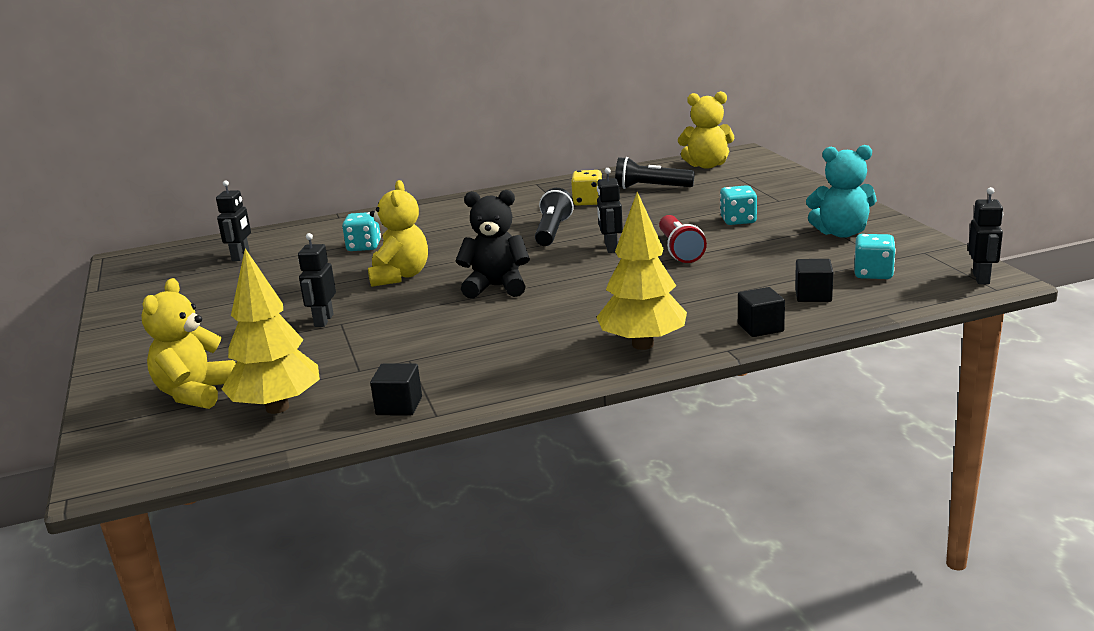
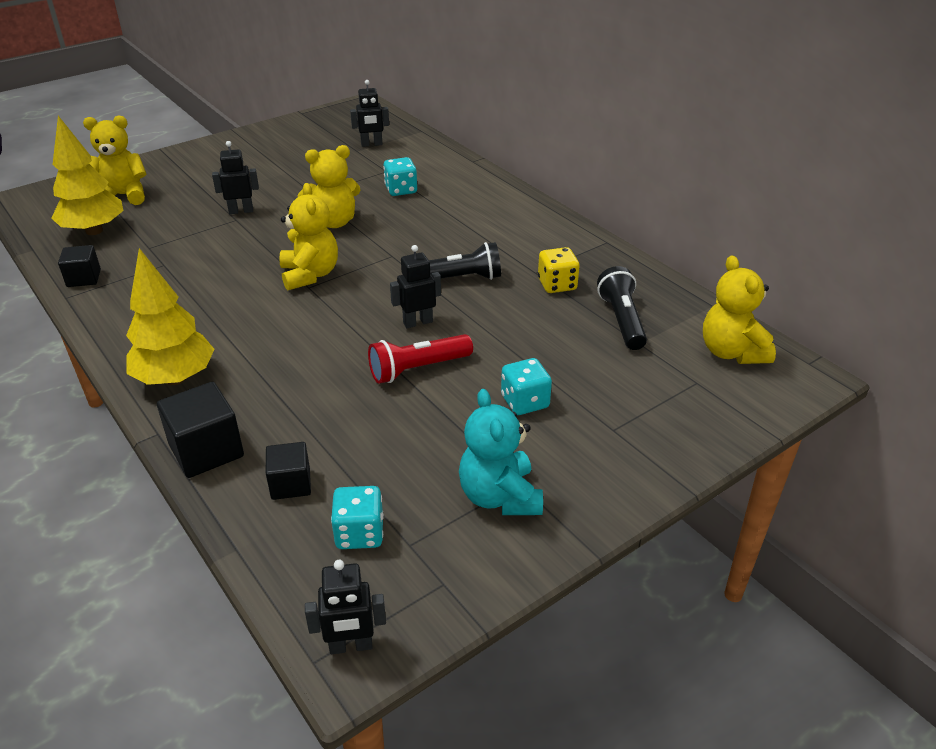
camera: 70 degrees right, 15 degrees up
black teddy bear [455,190,530,299] -> yellow teddy bear [279,183,338,291]
black cube [738,287,785,337] -> black cube [157,382,244,478], size x1.58

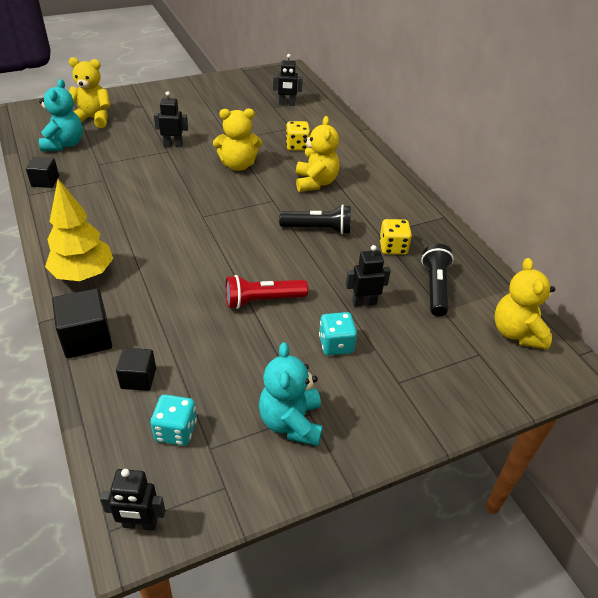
camera: 10 degrees right, 5 degrees up
yellow tree [51,116,124,235] -> turquoise teddy bear [39,79,83,151]
yellow teddy bear [279,183,338,291] -> yellow teddy bear moved to [296,116,339,192]
turquoise dice [383,157,417,196] -> yellow dice [286,121,310,151]
black robot [390,245,441,328] -> black robot moved to [346,245,391,307]

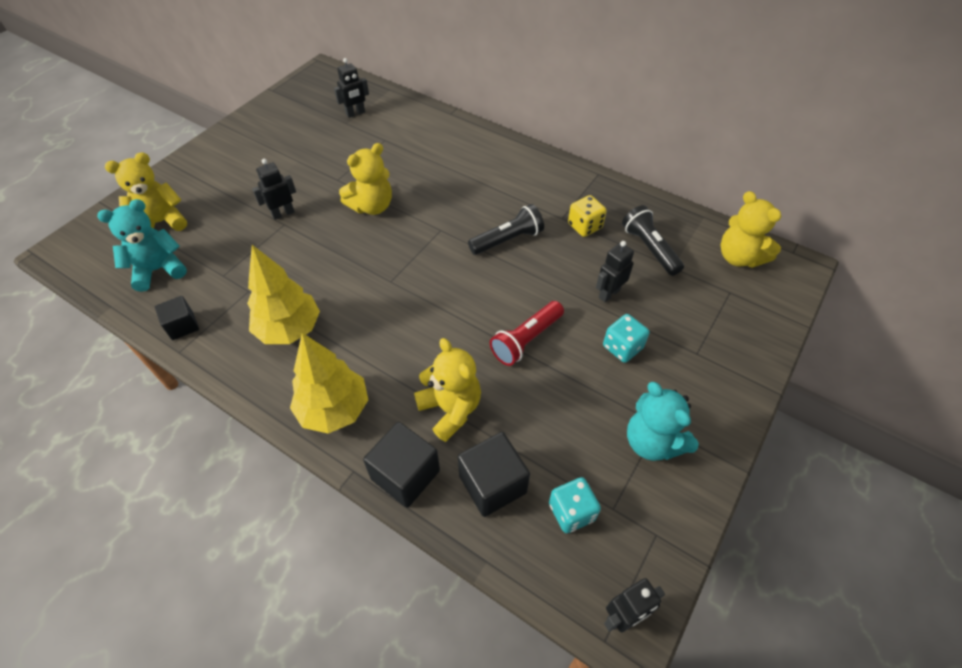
camera: 30 degrees left, 10 degrees up
turquoise teddy bear [39,79,83,151] -> turquoise teddy bear turned 90 degrees counterclockwise [97,199,187,292]
black cube [116,348,156,391] -> black cube [458,432,530,517], size x1.58
yellow dice [286,121,310,151] -> none
yellow teddy bear [296,116,339,192] -> yellow teddy bear moved to [414,338,481,442]
none -> yellow tree [247,245,320,344]

